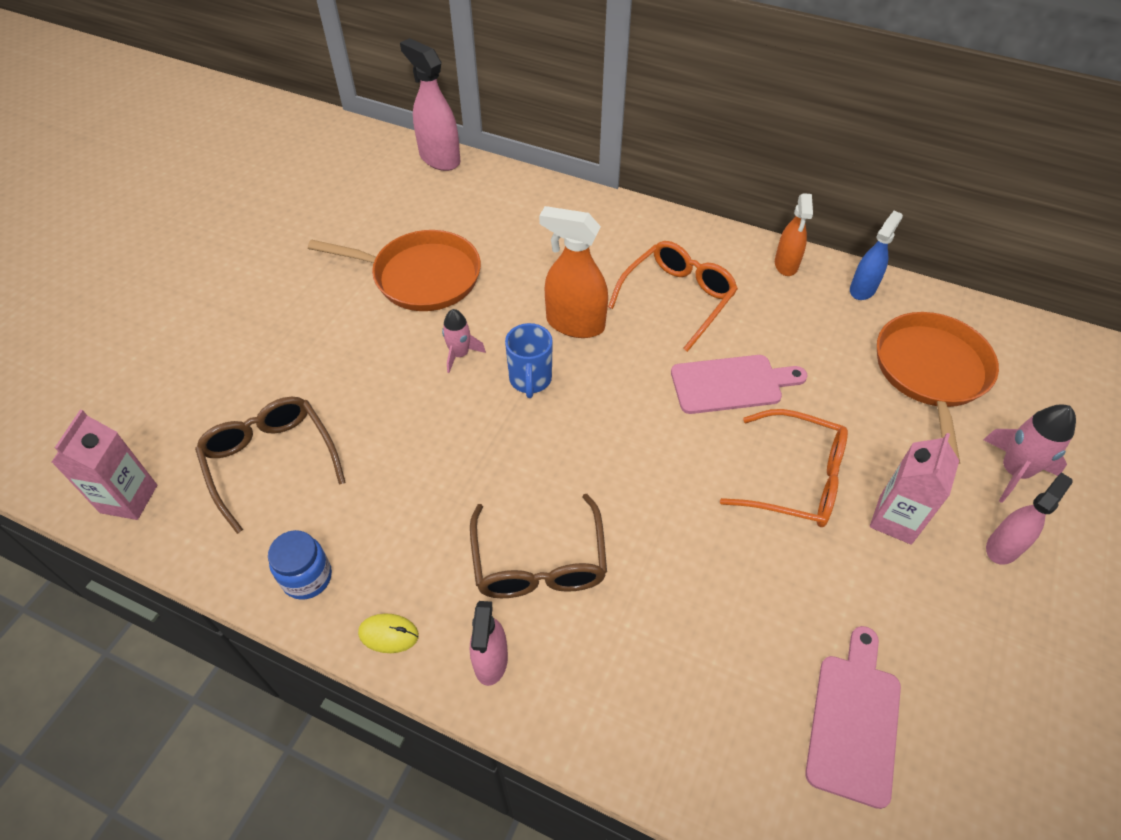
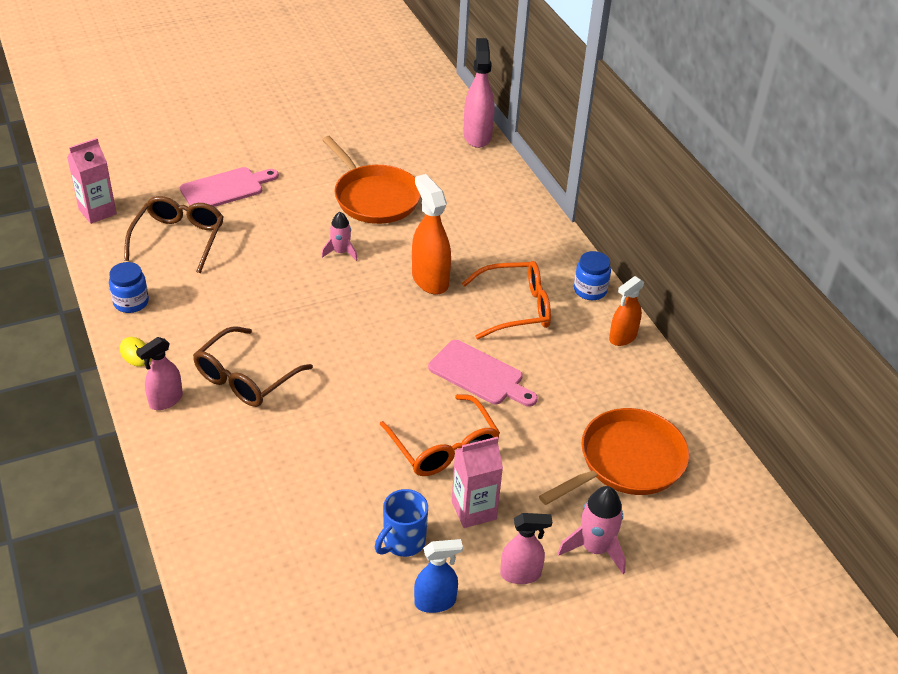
camera: 40 degrees right, 10 degrees down
blue mug [505,323,553,398] -> blue mug moved to [375,489,428,557]
pink cutting board [805,626,901,809] -> pink cutting board moved to [180,167,279,207]
blue spray bottle [850,211,903,300] -> blue spray bottle moved to [414,539,463,613]
none -> blue jar [574,251,611,300]

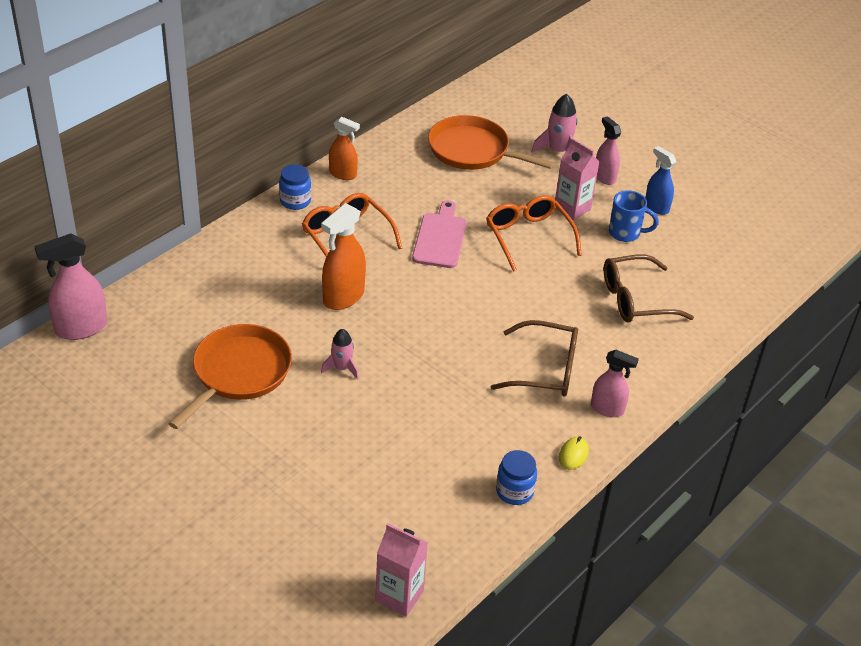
camera: 115 degrees left, 0 degrees up
brown glasses [124,196,224,273] -> brown glasses moved to [604,255,694,323]
pink cutting board [180,167,279,207] -> none
orange glasses [379,394,500,476] -> orange glasses turned 60 degrees counterclockwise [486,195,582,272]

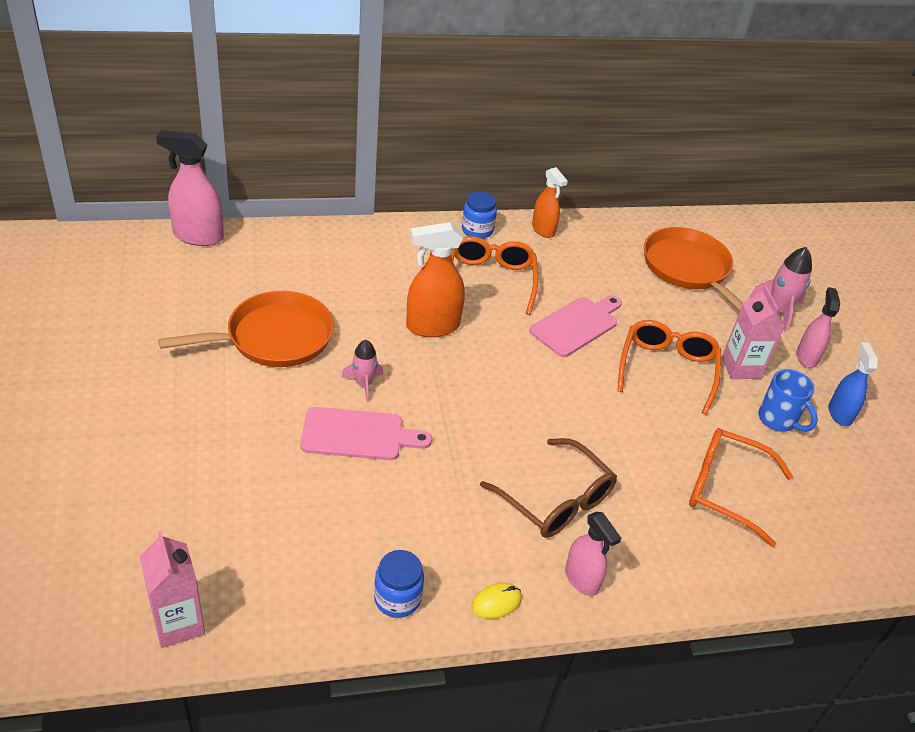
camera: 35 degrees right, 0 degrees up
brown glasses [604,255,694,323] -> orange glasses [689,428,793,547]
none -> pink cutting board [300,407,432,460]

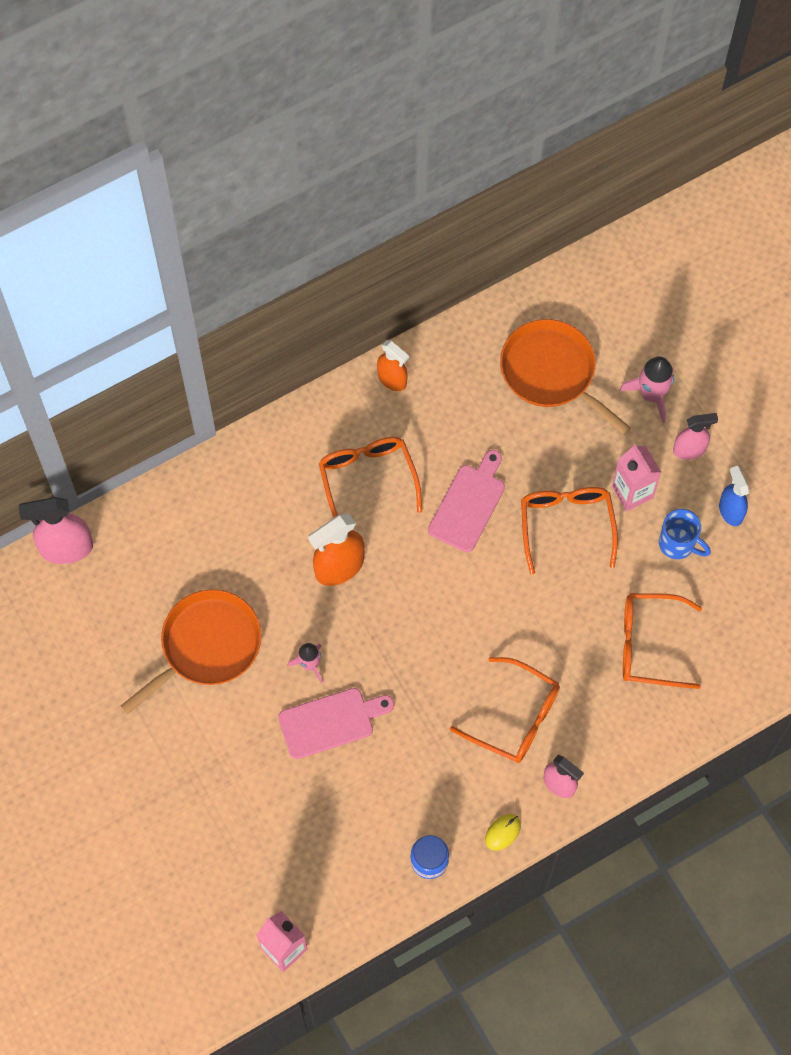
camera: 15 degrees left, 25 degrees up
blue jar [462,191,497,239] -> none
brown glasses [480,438,617,538] -> orange glasses [450,657,560,763]
pink spray bottle [796,287,840,368] -> pink spray bottle turned 90 degrees clockwise [673,413,718,460]

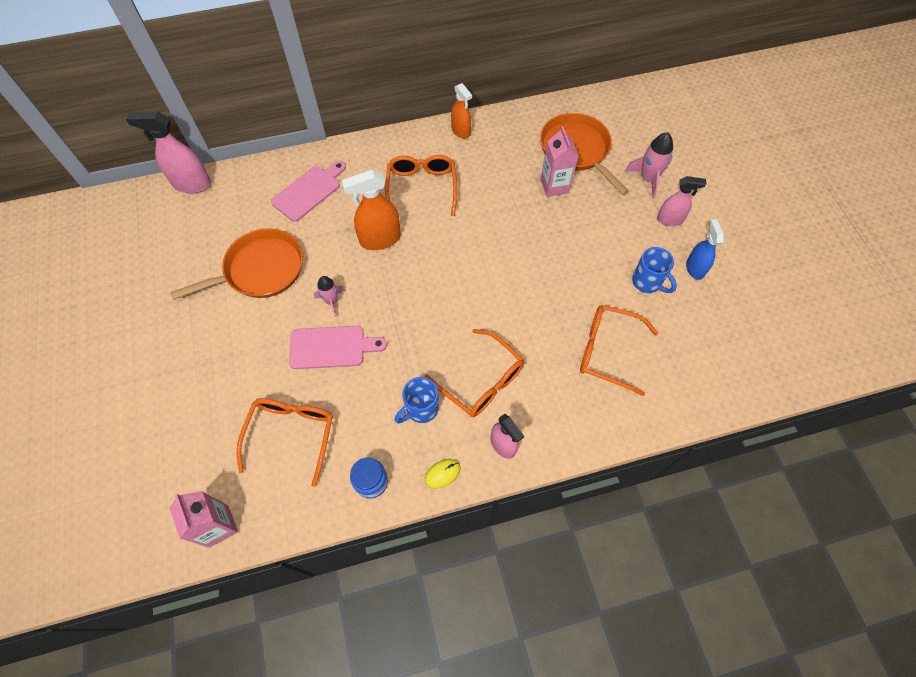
camera: 15 degrees right, 5 degrees down
pink cutting board [428,450,505,552] -> pink cutting board moved to [271,161,346,222]
orange glasses [521,487,618,575] -> orange glasses moved to [236,398,333,487]
pink carton [612,444,661,511] -> pink carton moved to [541,126,579,197]
none -> blue mug [395,377,439,423]

